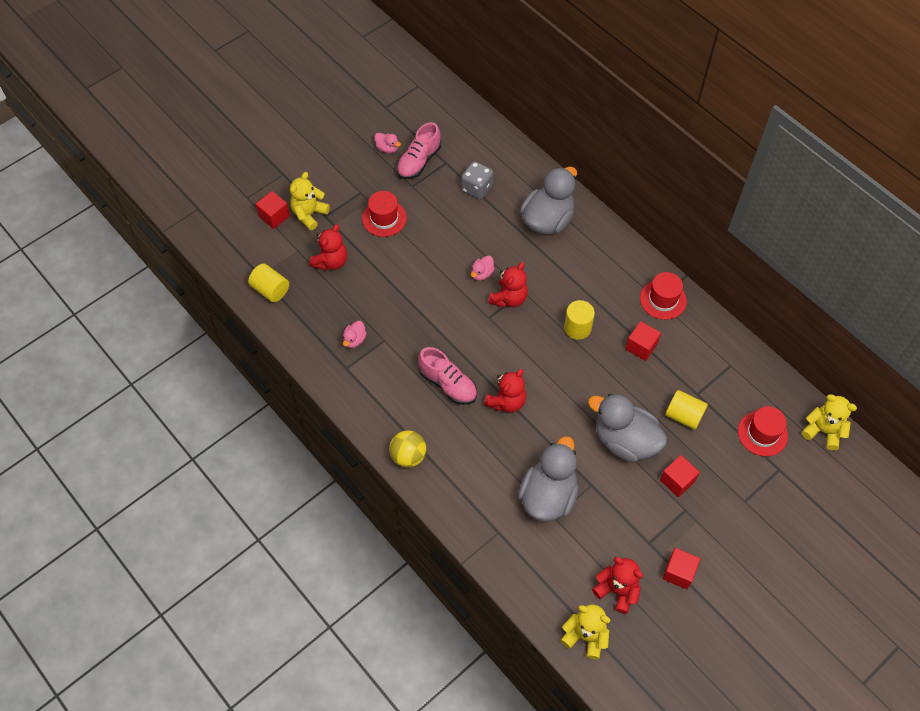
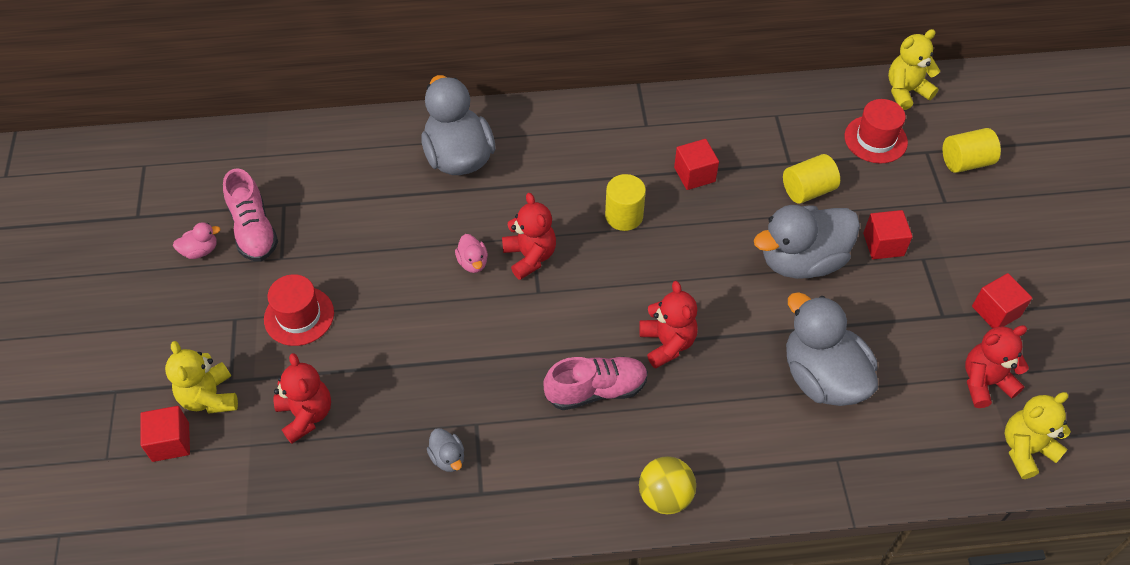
camera: 55 degrees left, 5 degrees down
yellow cylinder [248,264,289,302] -> yellow cylinder moved to [942,128,1001,173]
pink duck [343,321,367,348] -> grey duck [427,428,464,472]
grey dice [461,161,493,199] -> none
red hat [640,272,687,320] -> none

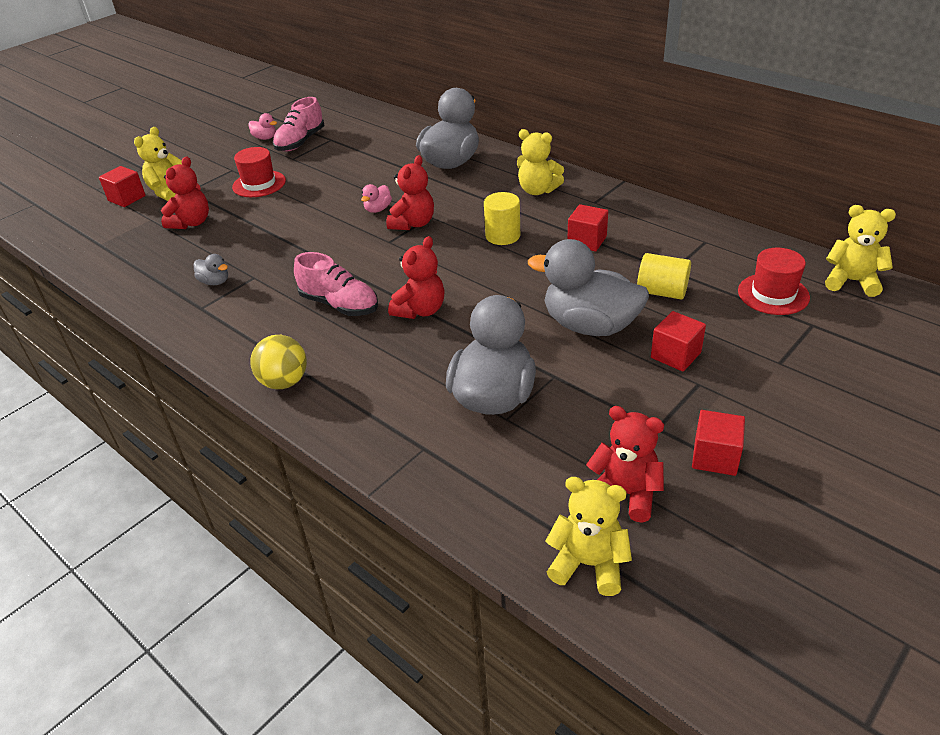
camera: 50 degrees right, 15 degrees down
grey duck [427,428,464,472] -> grey duck turned 75 degrees counterclockwise [194,254,228,285]
yellow cylinder [942,128,1001,173] -> none
none -> yellow teddy bear [517,129,564,195]

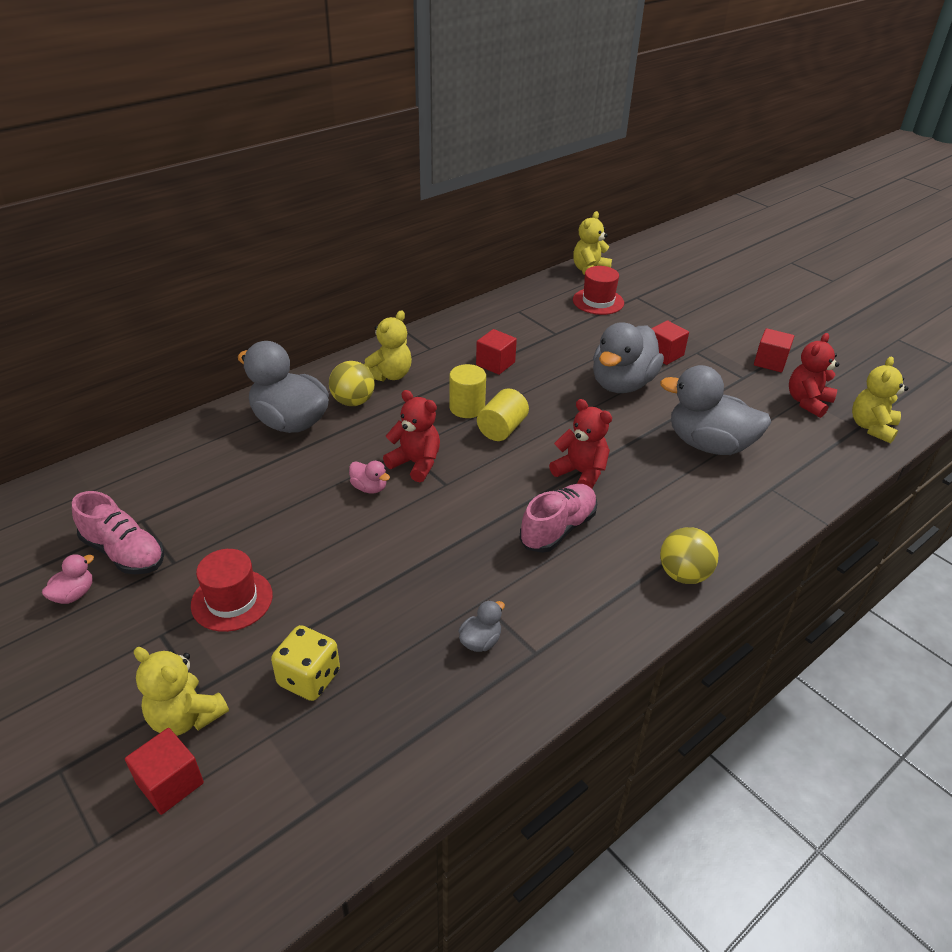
camera: 85 degrees left, 0 degrees up
red teddy bear [161,156,209,229] -> yellow dice [271,625,340,701]
yellow cylinder [637,253,691,300] -> yellow cylinder moved to [477,388,529,441]
none -> yellow ball [329,361,375,406]

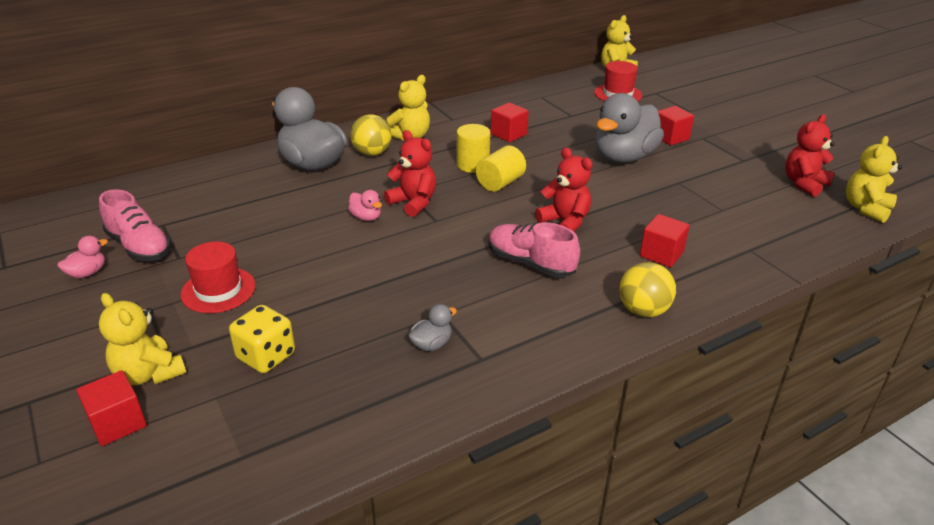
camera: 10 degrees right, 5 degrees down
pink shoe [519,484,597,553] -> pink shoe turned 105 degrees counterclockwise [489,222,580,277]
grey duck [660,365,772,455] -> none
red cube [754,328,794,372] -> red cube moved to [640,214,690,268]

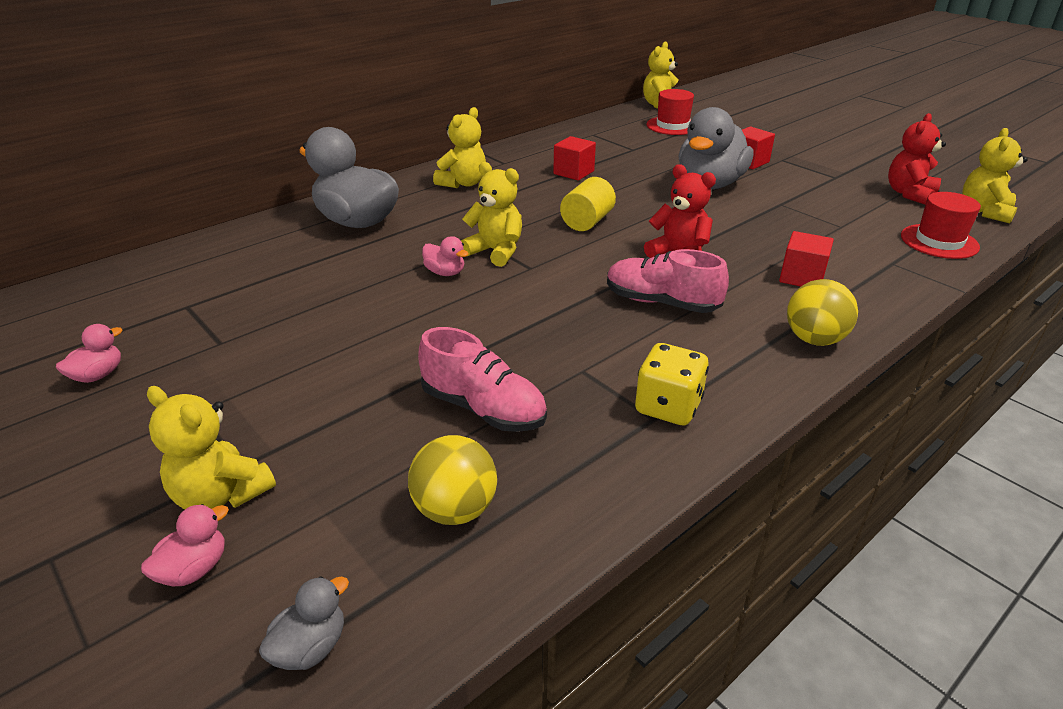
camera: 10 degrees left, 0 degrees up
red cube [76,370,147,446] -> pink duck [141,504,229,586]
pink shoe [99,189,171,261] -> pink shoe moved to [418,327,547,432]
red hat [180,241,256,313] -> red hat moved to [901,192,981,259]
yellow dice [229,305,295,373] -> yellow dice moved to [635,343,709,425]
yellow ball [350,114,392,156] -> yellow ball moved to [408,435,497,525]
red teddy bear [384,130,436,217] -> yellow teddy bear [461,162,522,267]
grey duck [408,304,457,351] -> grey duck moved to [259,576,349,670]
yellow cylinder [457,124,490,173] -> none

